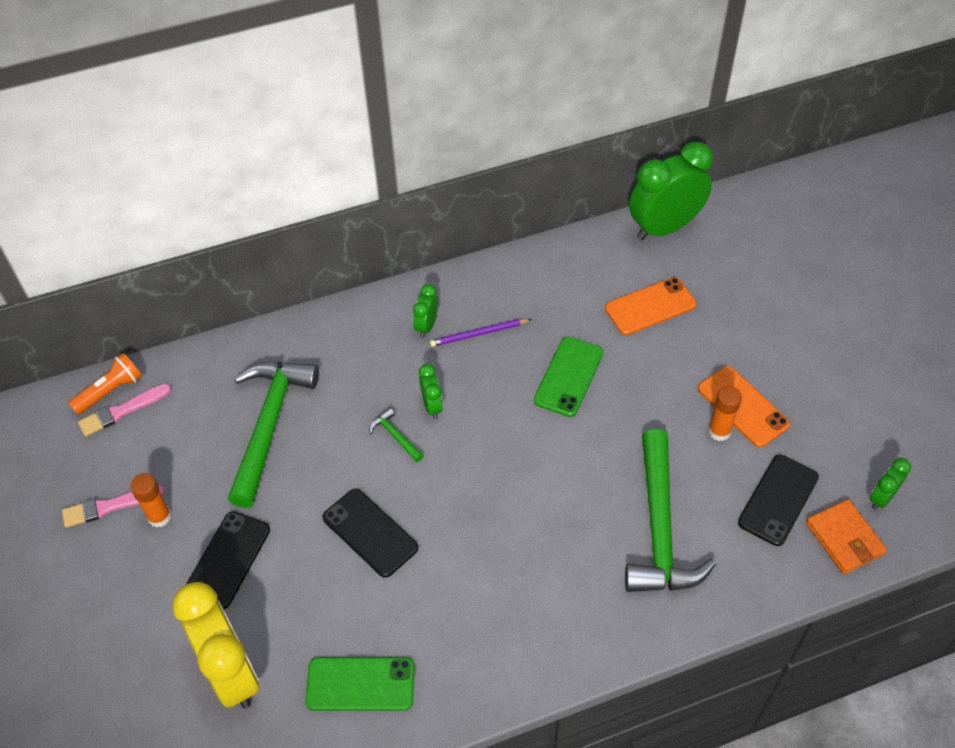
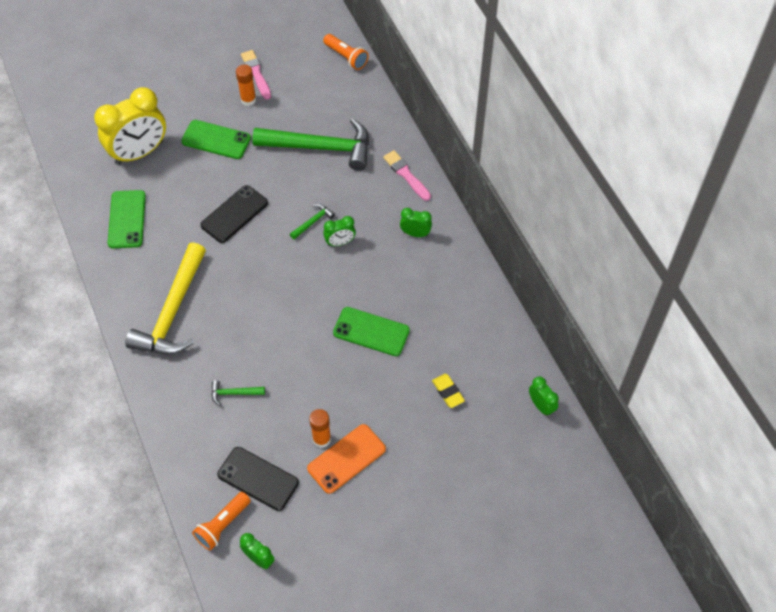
camera: 85 degrees right, 5 degrees up
pink brush [78,384,172,436] -> pink brush moved to [383,150,431,201]
black phone [186,511,270,609] -> green phone [181,120,251,159]
purple pencil [430,319,532,347] -> none
orange phone [605,277,697,335] -> yellow eraser [432,374,465,408]
green hammer [625,429,716,592] -> green hammer [211,380,265,406], size x0.40
green clock [629,142,713,241] -> green clock [529,376,559,417], size x0.46
orange wallet [806,499,887,574] -> orange flashlight [192,492,251,550]
none -> yellow hammer [125,242,206,355]

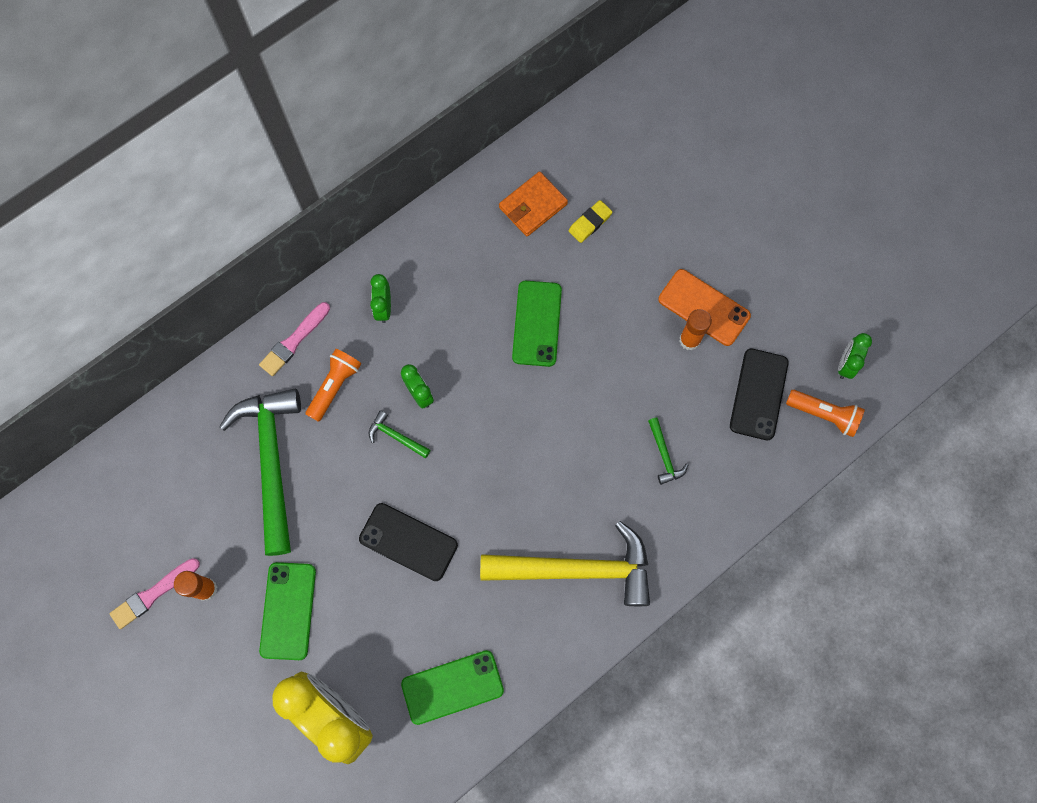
camera: 105 degrees left, 15 degrees up
orange flashlight [323,34,369,70] -> orange flashlight moved to [305,349,361,422]
green clock [529,376,559,417] -> none
none -> orange wallet [499,172,568,236]

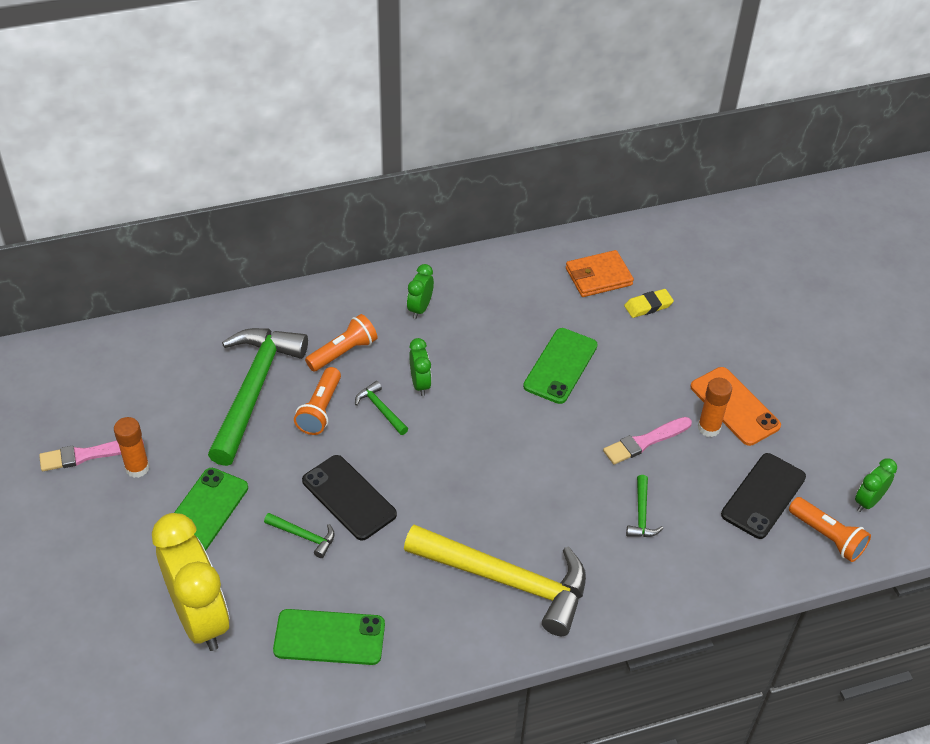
camera: 20 degrees right, 25 degrees down
pink brush [259,302,330,376] -> pink brush moved to [603,417,692,464]
none -> green hammer [264,513,335,558]
none -> orange flashlight [294,367,341,435]

